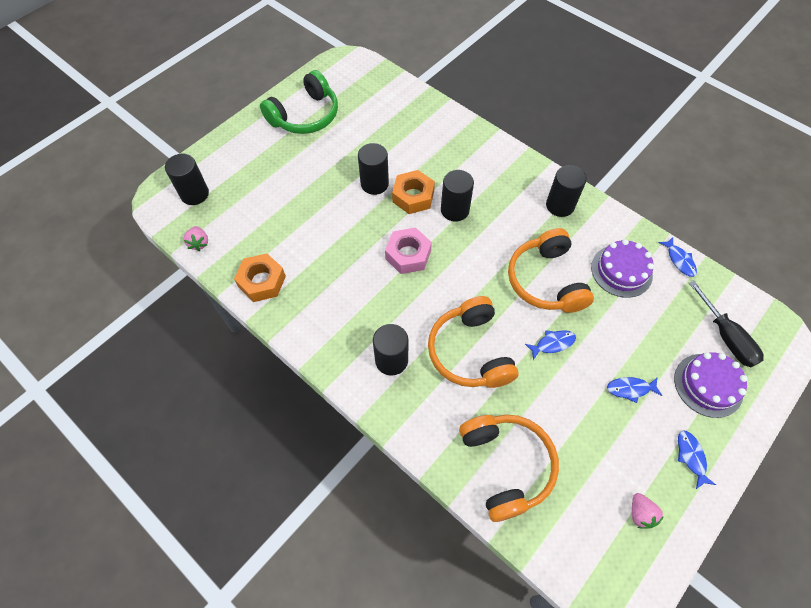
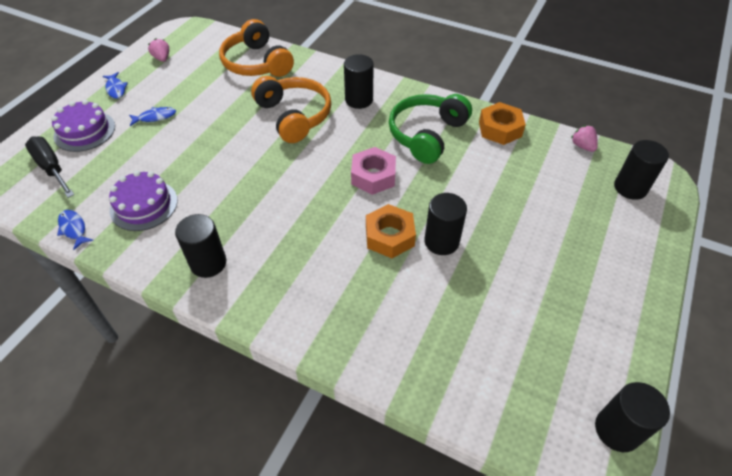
camera: 165 degrees right, 10 degrees down
green headphones [260,70,338,134] -> green headphones moved to [389,94,472,164]
black cylinder [441,170,474,222] -> black cylinder moved to [595,382,670,452]
orange headphones [508,228,594,313] -> none
blue fish [525,330,576,360] -> none

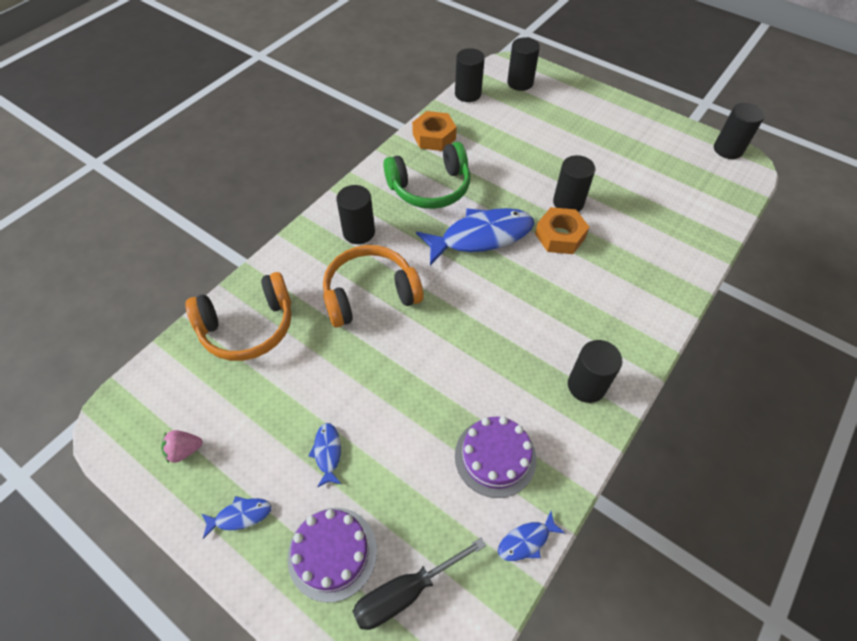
camera: 80 degrees left, 5 degrees up
pink nut [351,147,396,195] -> blue fish [416,208,534,265]
green headphones [389,94,472,164] -> green headphones turned 60 degrees counterclockwise [383,142,470,209]
pink strawberry [571,125,598,152] -> black cylinder [455,48,485,102]

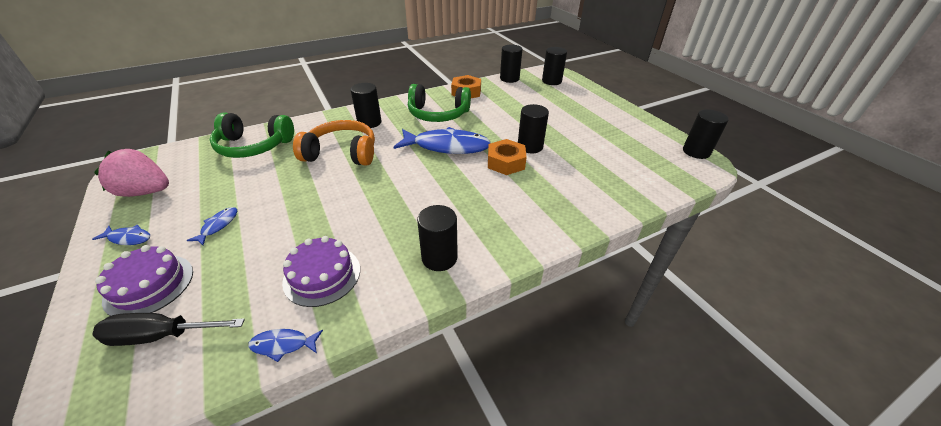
camera: 25 degrees right, 15 degrees down
pink strawberry [161,430,203,463] -> pink strawberry [94,149,169,197], size x2.01
orange headphones [186,272,292,361] -> green headphones [210,113,294,158]

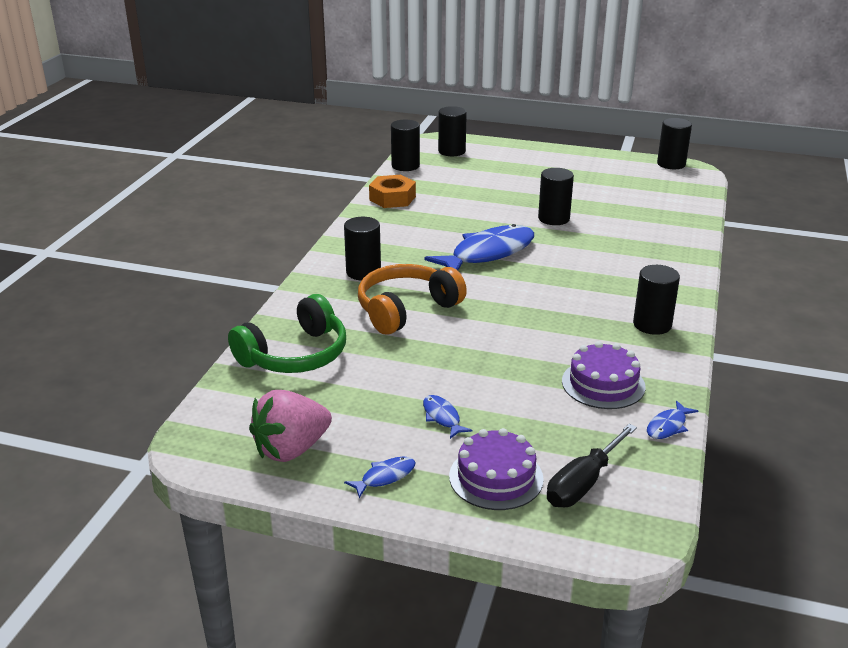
camera: 45 degrees left, 10 degrees down
green headphones [408,84,471,122] -> none
orange nut [488,139,527,175] -> none

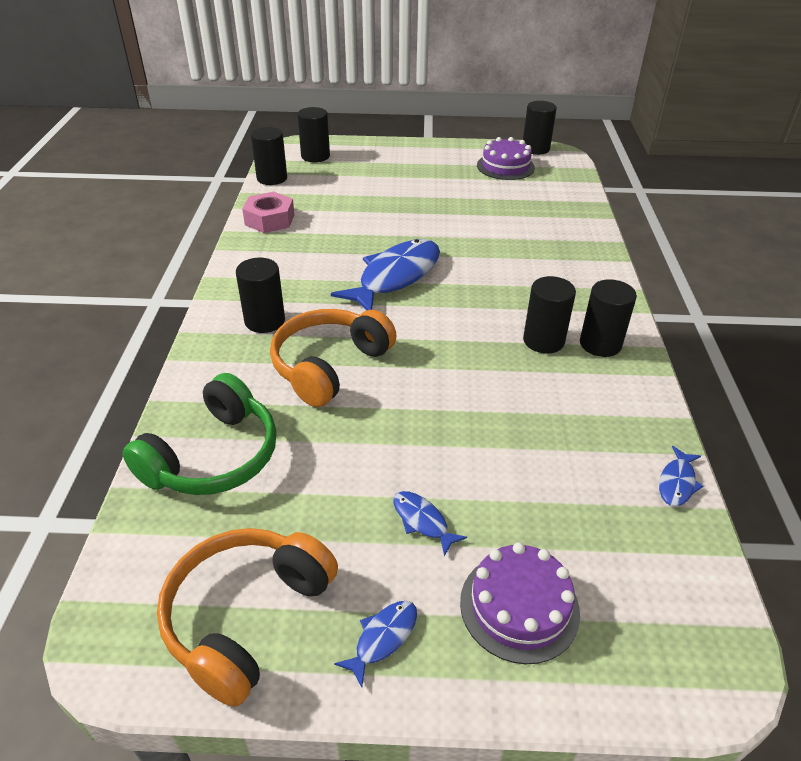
camera: 15 degrees left, 10 degrees up
pink strawberry [249,390,332,462] -> orange headphones [157,528,338,707]
orange nut [369,175,416,208] -> pink nut [242,192,295,233]
black cylinder [538,168,574,225] -> black cylinder moved to [523,276,576,353]
black screwdriver [547,424,637,508] -> none
purple cake [562,341,646,409] -> purple cake moved to [477,137,535,180]

